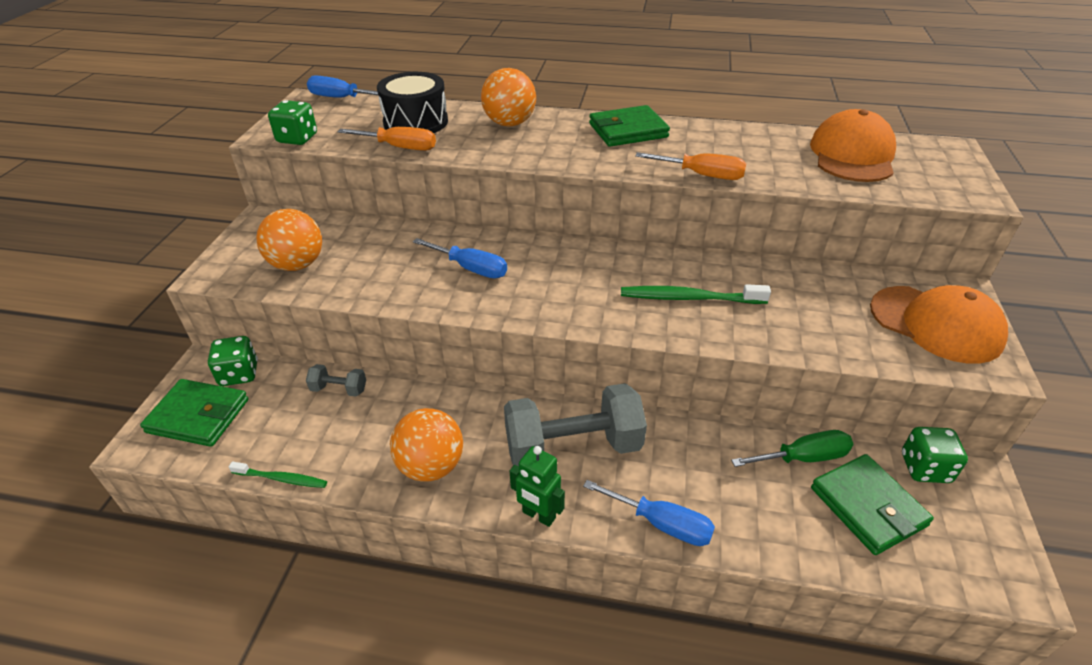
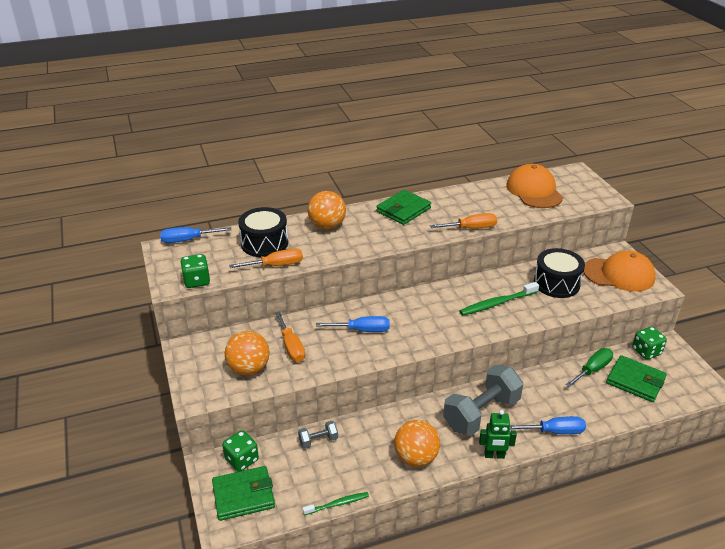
camera: 30 degrees left, 5 degrees down
none -> orange screwdriver [275,311,305,362]
none -> black drum [534,248,585,298]

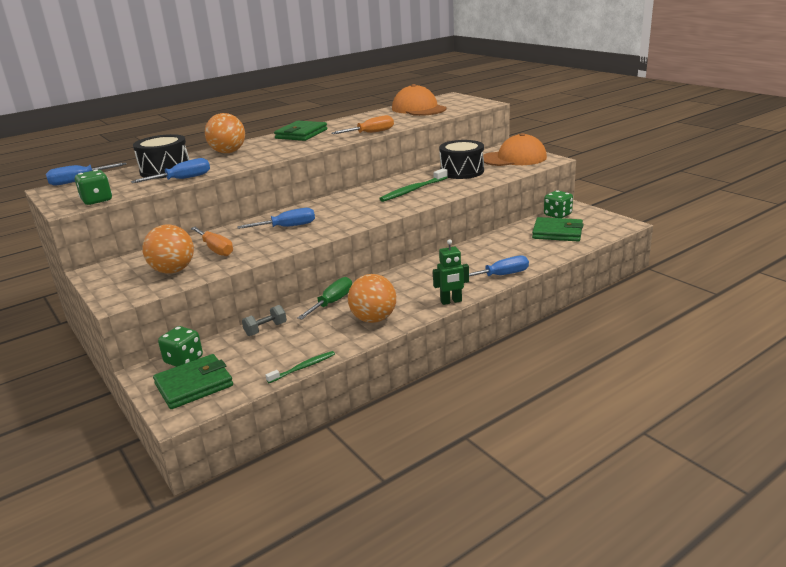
camera: 15 degrees left, 10 degrees down
orange screwdriver [229,248,303,268] -> blue screwdriver [131,158,210,183]
grey dumbbell [443,365,523,436] -> none
green screwdriver [565,348,613,387] -> green screwdriver moved to [297,277,352,319]

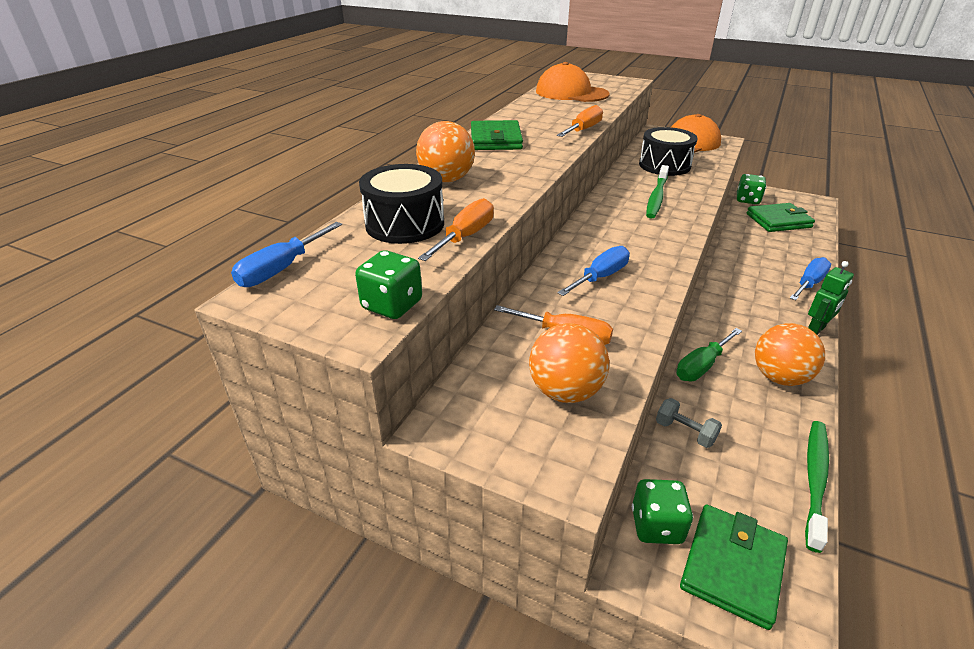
camera: 30 degrees left, 10 degrees up
blue screwdriver [131,158,210,183] -> orange screwdriver [418,198,494,261]
grey dumbbell [242,305,287,336] -> grey dumbbell turned 75 degrees counterclockwise [656,398,722,448]
green toothbrush [266,351,335,383] -> green toothbrush [805,421,829,553], size x1.60
green screwdriver [297,277,352,319] -> green screwdriver turned 135 degrees counterclockwise [676,328,742,381]

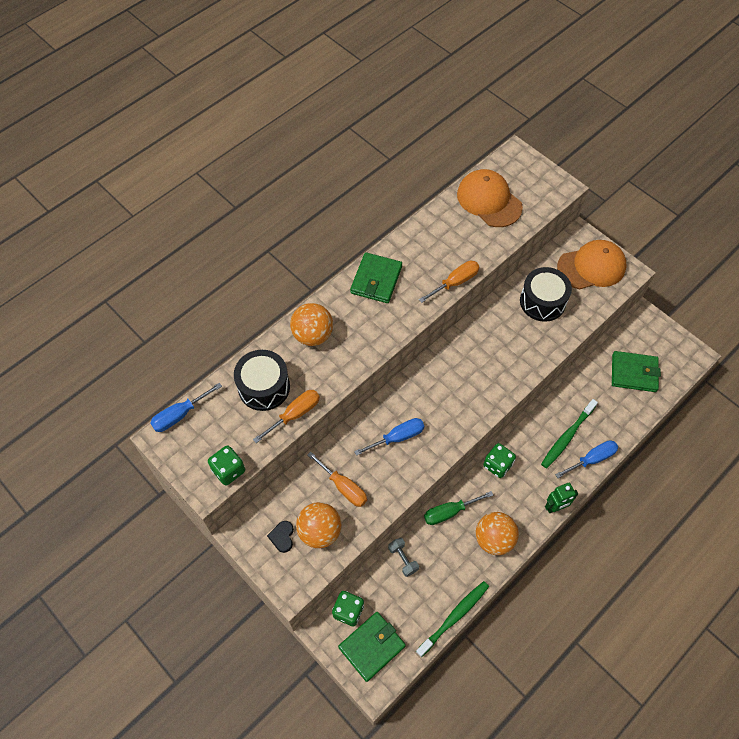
camera: 20 degrees right, 25 degrees up
green toothbrush [646,165,669,219] -> green toothbrush moved to [541,399,598,468]
green dice [737,174,766,204] -> green dice moved to [483,443,516,478]
none -> black heart [267,521,294,553]

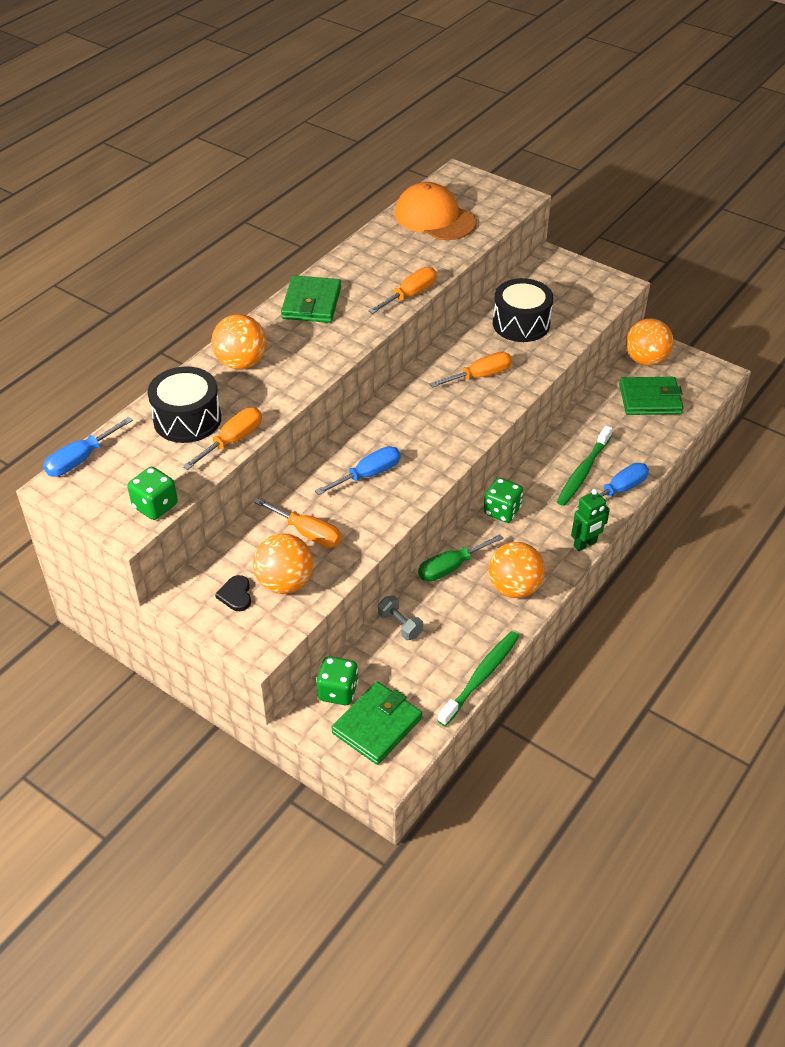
camera: 10 degrees left, 15 degrees down
orange cap [557,240,627,289] -> none
none -> orange screwdriver [429,352,512,388]
none -> orange ball [626,318,673,366]

